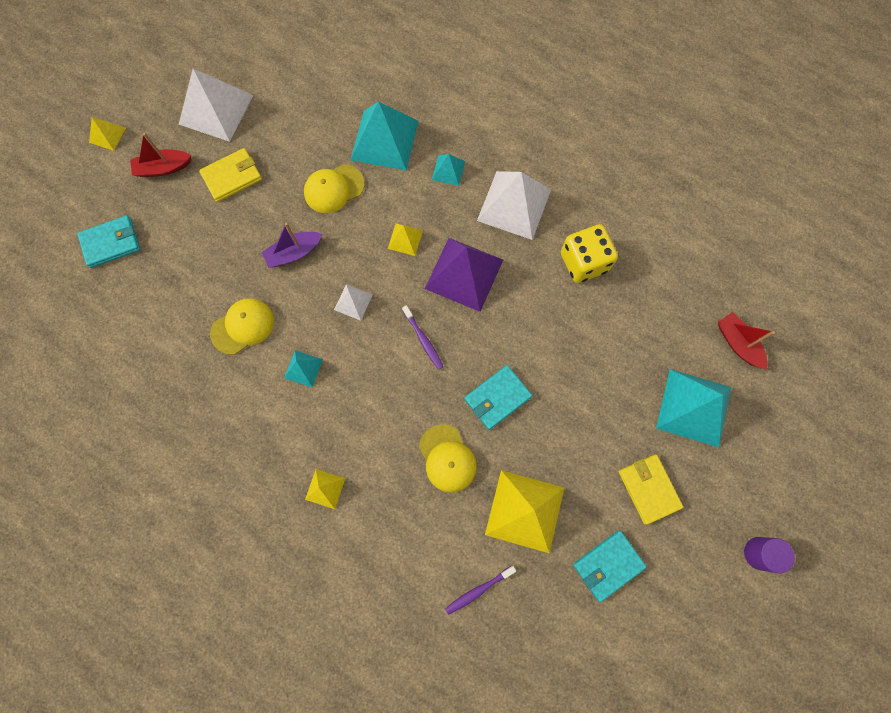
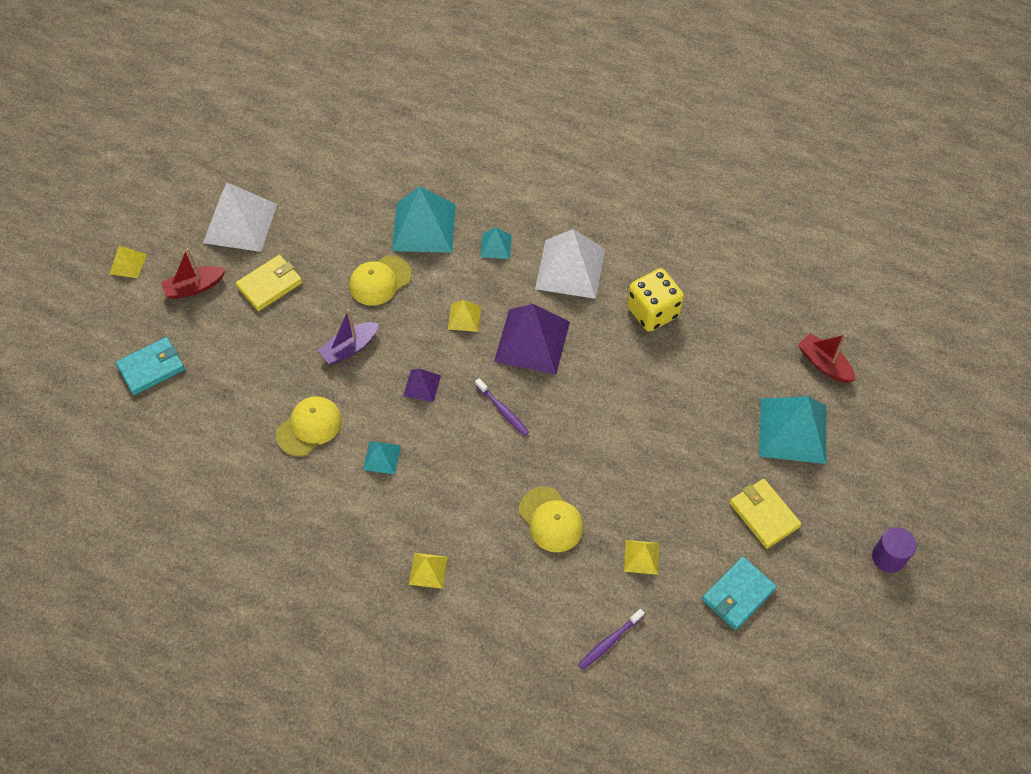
camera: 10 degrees left, 15 degrees down
white pyramid [334,284,373,321] -> purple pyramid [403,369,441,402]
turquoise wallet [464,365,532,430] -> none
yellow pyramid [485,470,564,554] -> yellow pyramid [624,540,659,575], size x0.48

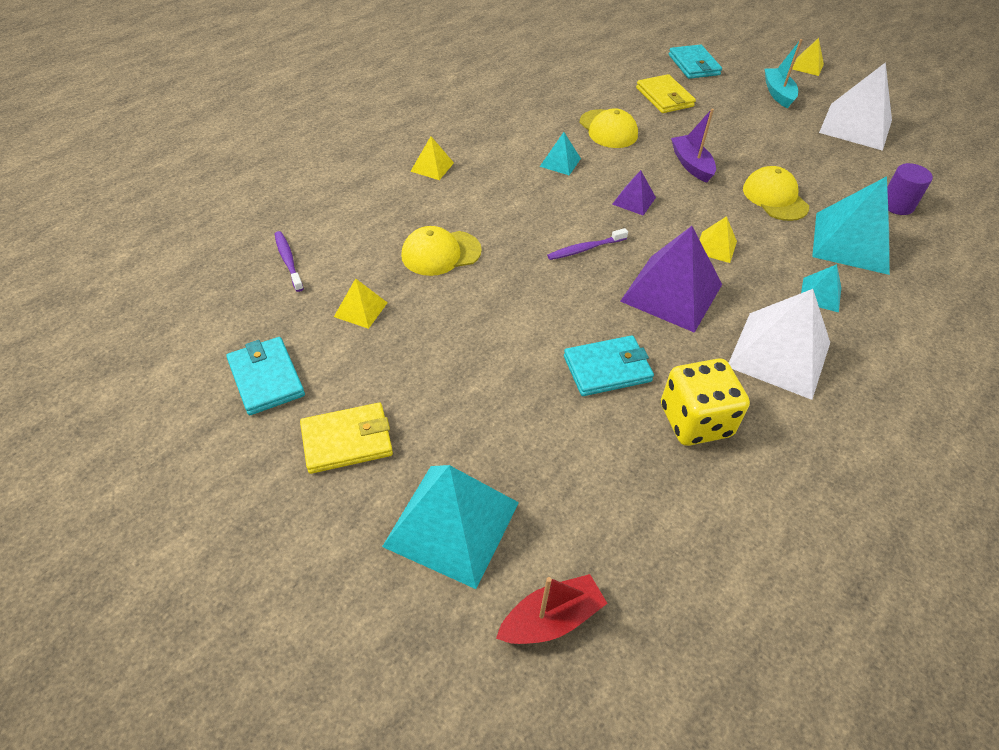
camera: 105 degrees right, 10 degrees down
red boat [161,248,226,299] -> turquoise boat [765,39,802,109]
yellow wallet [236,255,302,311] -> yellow wallet moved to [636,74,696,113]
purple cylinder [872,527,917,573] -> purple cylinder moved to [887,163,933,215]
none -> turquoise wallet [564,335,654,396]

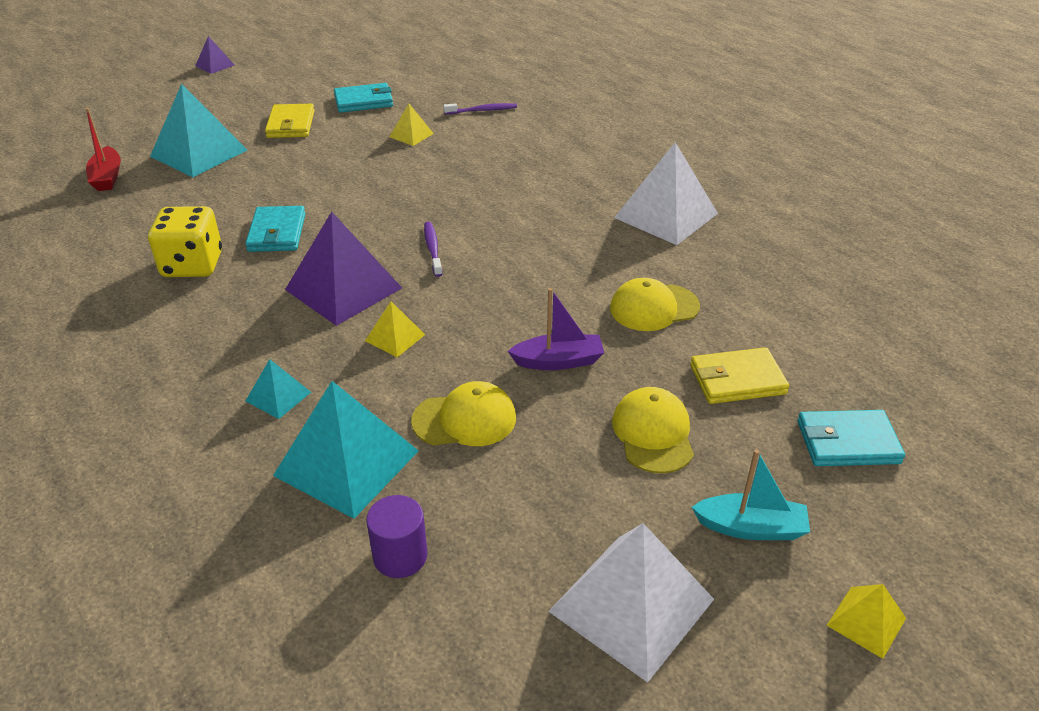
camera: 105 degrees right, 10 degrees down
yellow cap [401,226,482,276] -> yellow cap moved to [612,387,694,474]
yellow pyramid [410,136,454,180] -> none
turquoise pyramid [540,132,581,175] -> none
purple pyramid [612,170,656,215] -> purple pyramid moved to [195,36,234,74]
white pyramid [729,289,830,400] -> white pyramid moved to [614,142,718,245]

